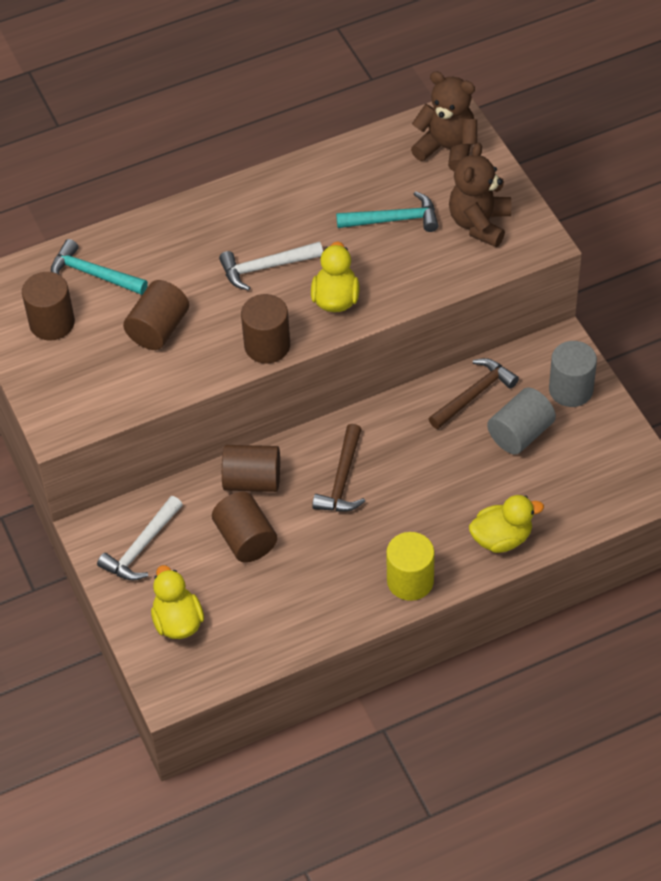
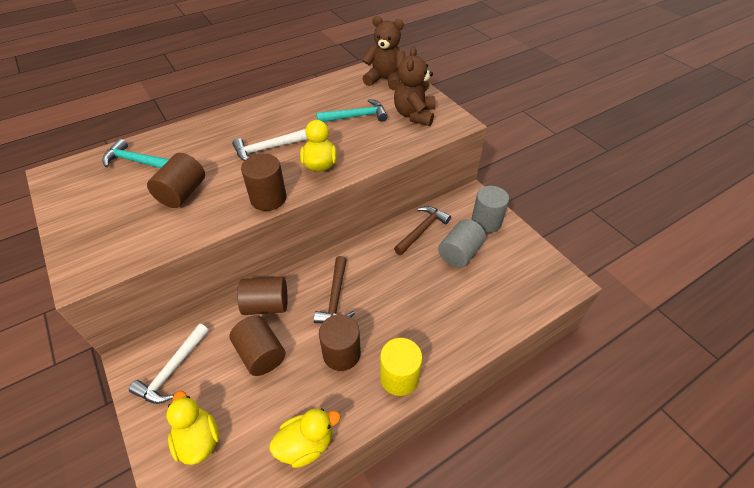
camera: 10 degrees left, 5 degrees down
brown cylinder [22,272,75,341] -> brown cylinder moved to [319,314,361,371]
yellow duck [469,495,544,553] -> yellow duck moved to [269,408,341,468]

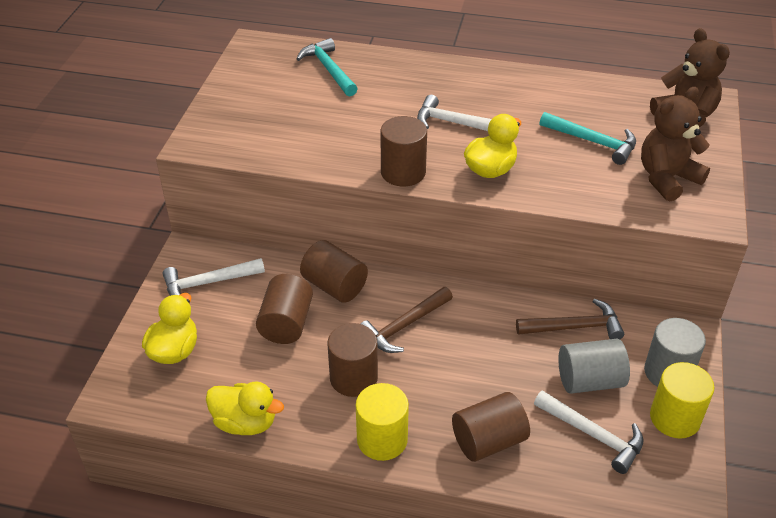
camera: 45 degrees right, 5 degrees down
brown cylinder [147,153,205,208] -> brown cylinder moved to [452,392,530,462]
none -> white hammer [534,390,644,474]
none -> yellow cylinder [650,362,715,439]

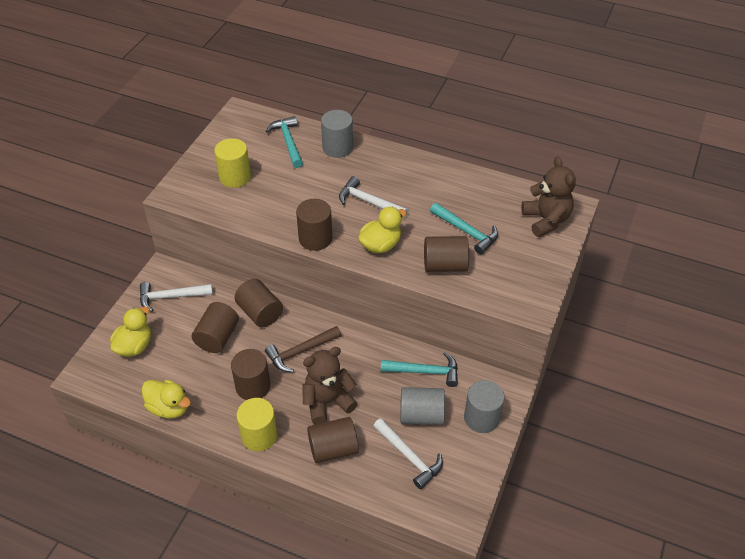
camera: 10 degrees right, 5 degrees up
brown hammer [516,299,624,339] -> turquoise hammer [381,352,458,387]
brown teddy bear [641,87,710,202] -> brown teddy bear moved to [302,347,358,424]
yellow cylinder [650,362,715,439] -> yellow cylinder moved to [214,138,251,188]
none -> grey cylinder [321,110,353,158]
none -> brown cylinder [424,236,469,272]

